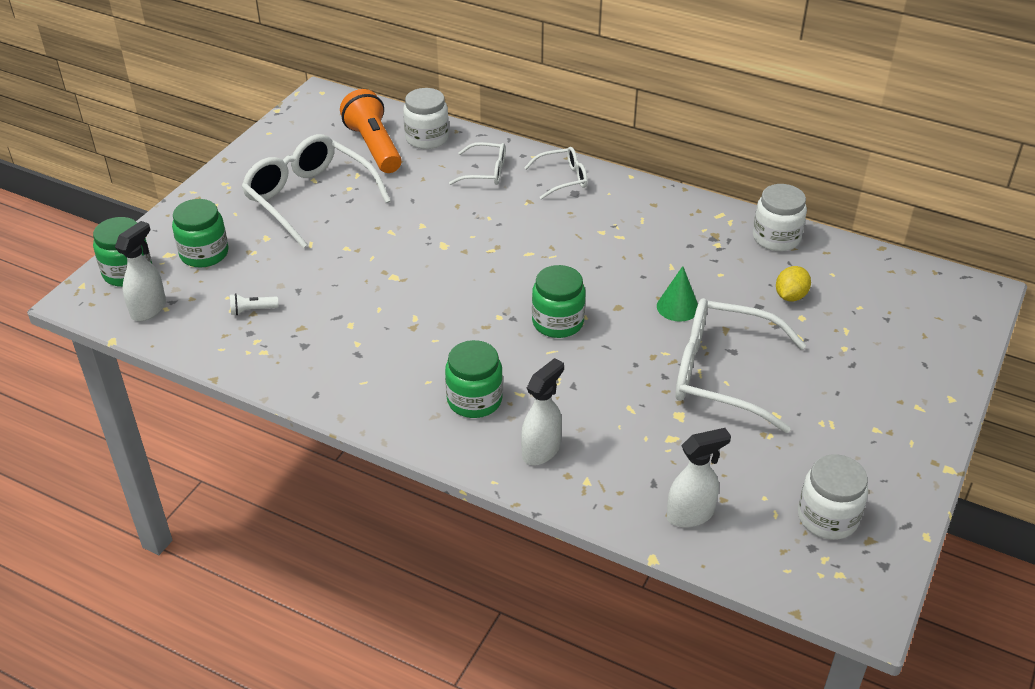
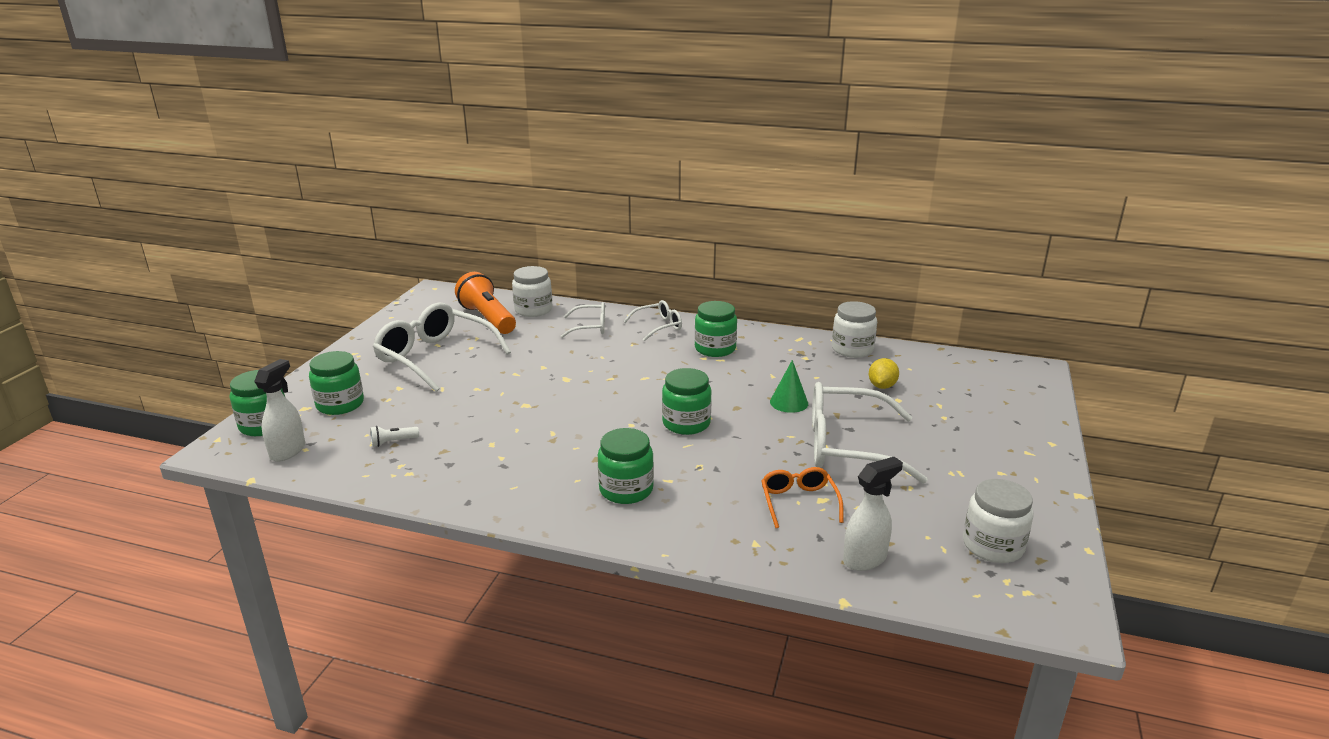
camera: 10 degrees left, 15 degrees down
white spray bottle [521,358,564,465] -> none
none -> green jar [694,301,737,357]
none -> orange glasses [761,467,843,528]

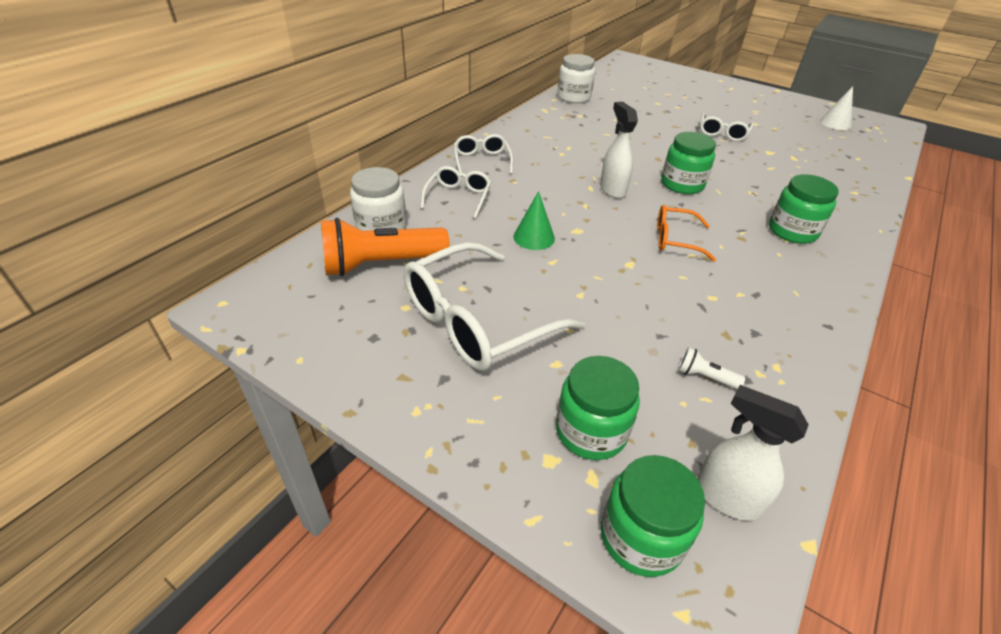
camera: 75 degrees left, 15 degrees up
white flashlight [370,426,419,447] -> white flashlight turned 120 degrees clockwise [678,347,745,390]
green jar [694,301,737,357] -> none
orange glasses [761,467,843,528] -> orange glasses moved to [657,205,716,262]
green cone [770,360,808,413] -> green cone moved to [513,191,555,250]
white glasses [812,382,928,484] -> white glasses [700,113,754,141], size x0.52
white spray bottle [843,457,903,571] -> white spray bottle moved to [600,102,638,198]
yellow lemon [869,358,899,389] -> none
white jar [963,479,1034,563] -> white cone [820,86,853,130]

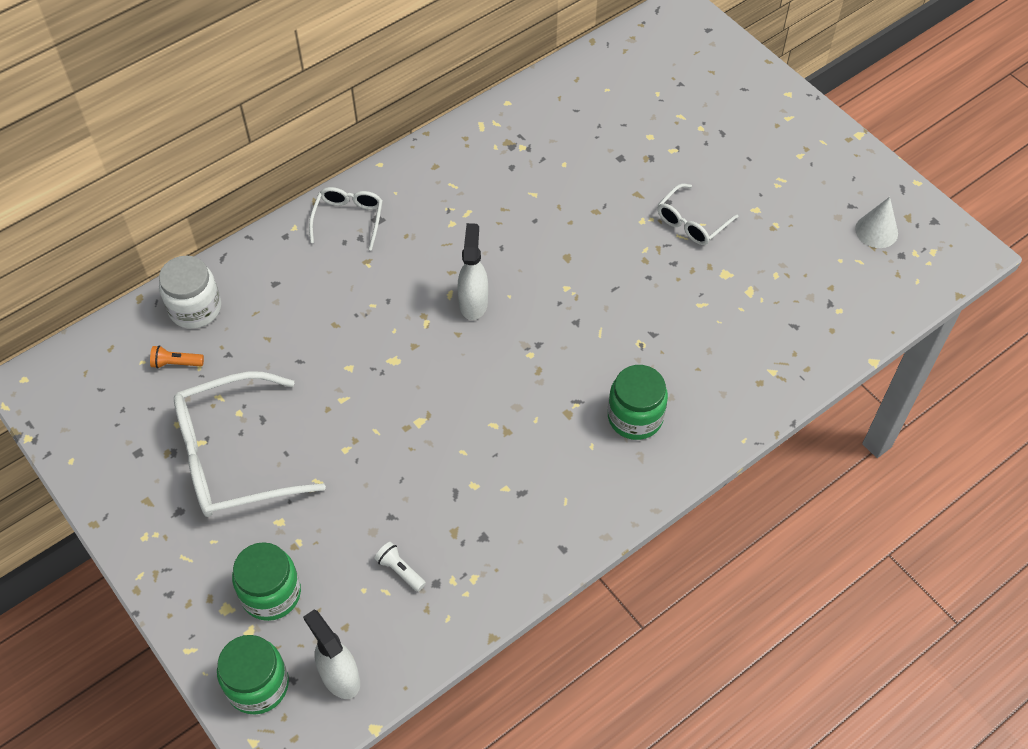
camera: 20 degrees right, 15 degrees up
orange flashlight [321,218,450,276] -> orange flashlight [150,345,204,369], size x0.41
white glasses [421,166,491,219] -> none
green cone [513,191,555,250] -> none
white jar [557,54,595,103] -> none
orange glasses [657,205,716,262] -> none
green jar [661,132,716,194] -> none

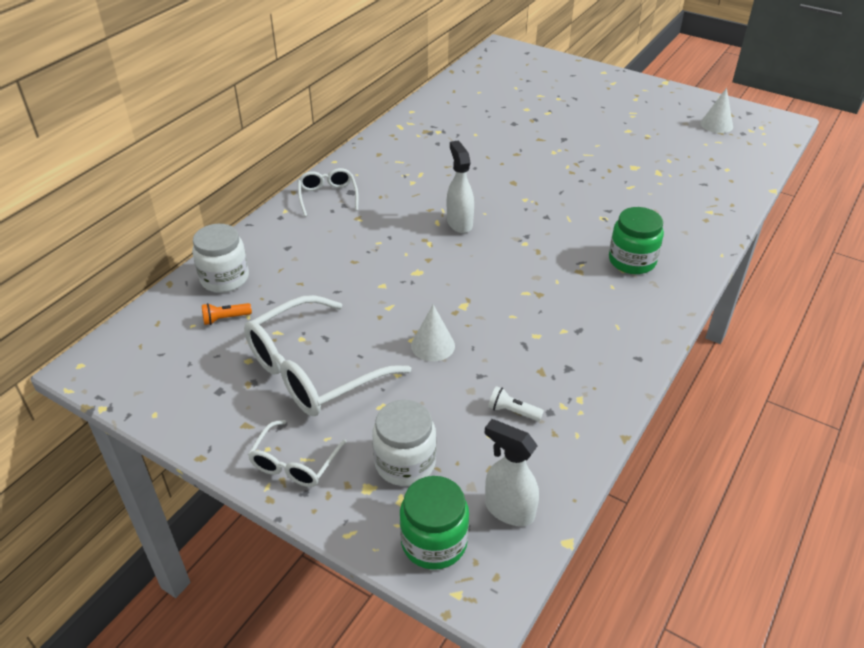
camera: 20 degrees left, 15 degrees down
green jar [232,542,301,621] -> white jar [372,400,436,486]
white glasses [657,184,738,245] -> white glasses moved to [248,420,347,487]
none -> white cone [411,305,455,362]

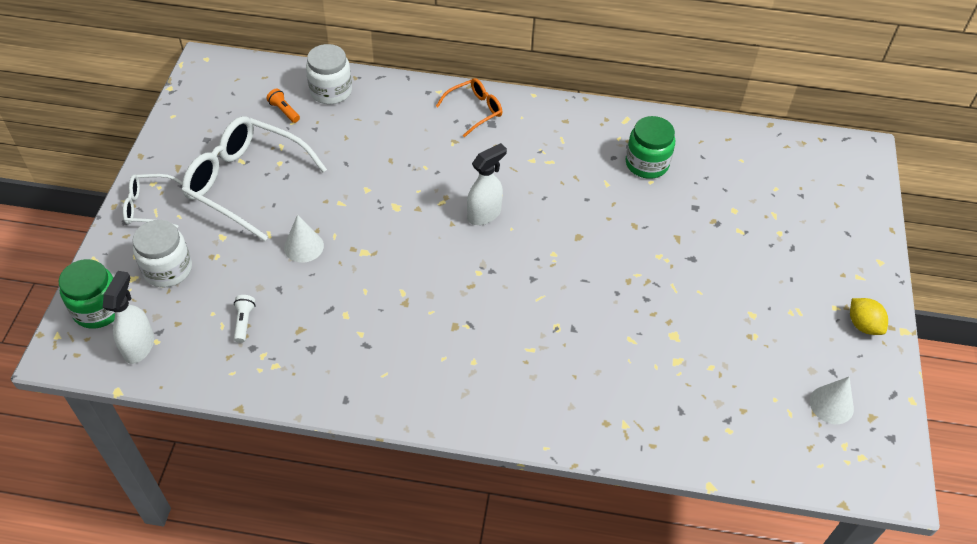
camera: 65 degrees right, 10 degrees up
white glasses [298,168,359,217] -> orange glasses [436,78,502,137]
green jar [609,207,664,274] -> green jar moved to [626,116,675,179]
none -> yellow lemon [850,298,888,335]

